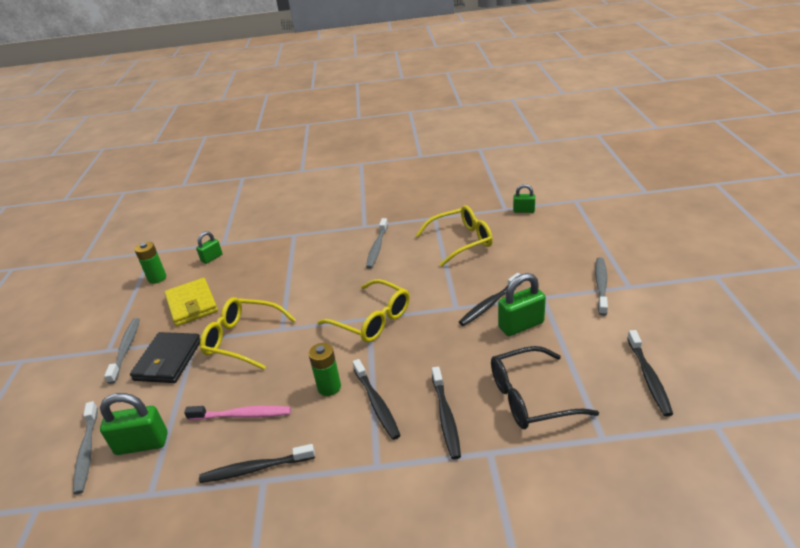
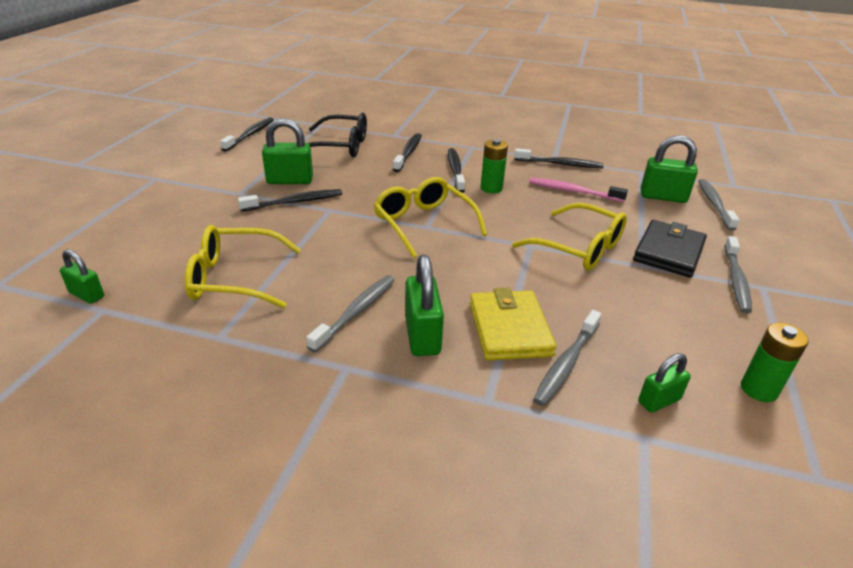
camera: 165 degrees left, 0 degrees up
yellow wallet [164,278,218,326] -> yellow wallet moved to [470,288,556,360]
grey toothbrush [595,257,608,316] -> grey toothbrush moved to [533,310,602,406]
none -> green padlock [405,255,444,356]

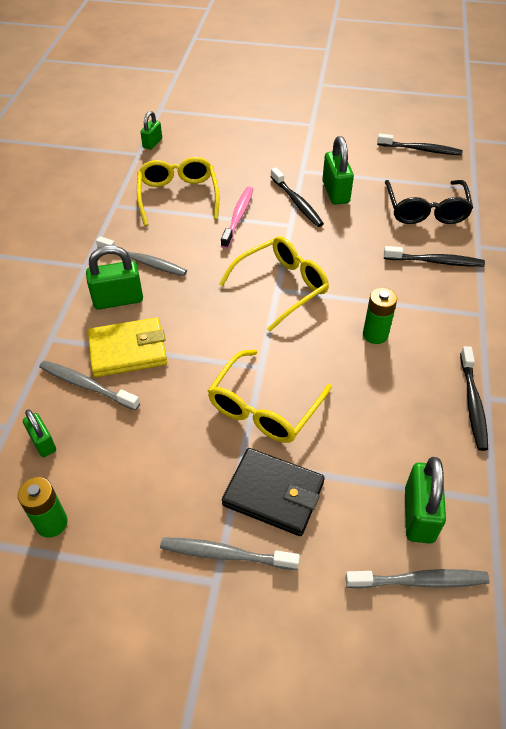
camera: 85 degrees right, 15 degrees up
black toothbrush [448,148,465,193] -> none
pink toothbrush [529,178,628,202] -> pink toothbrush moved to [221,187,253,249]

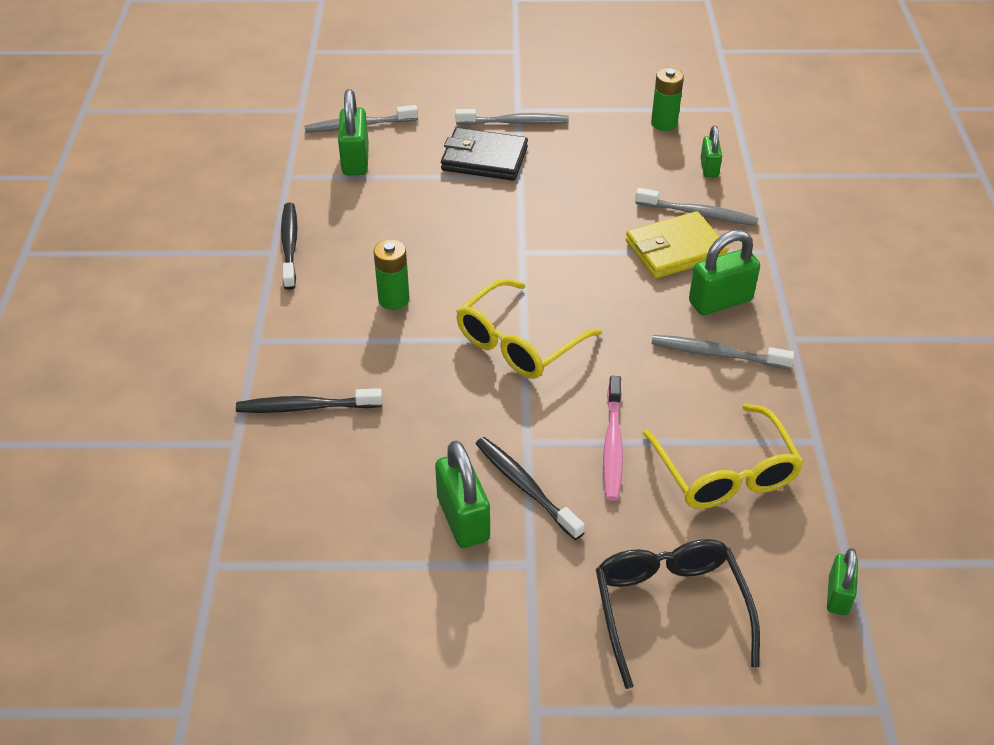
camera: 170 degrees right, 5 degrees down
green padlock [23,409,56,457] -> green padlock turned 45 degrees clockwise [700,125,722,177]
yellow glasses [208,350,332,443] -> none
black toothbrush [377,133,463,155] -> none
black glasses [385,180,473,224] -> black glasses moved to [596,539,760,689]

